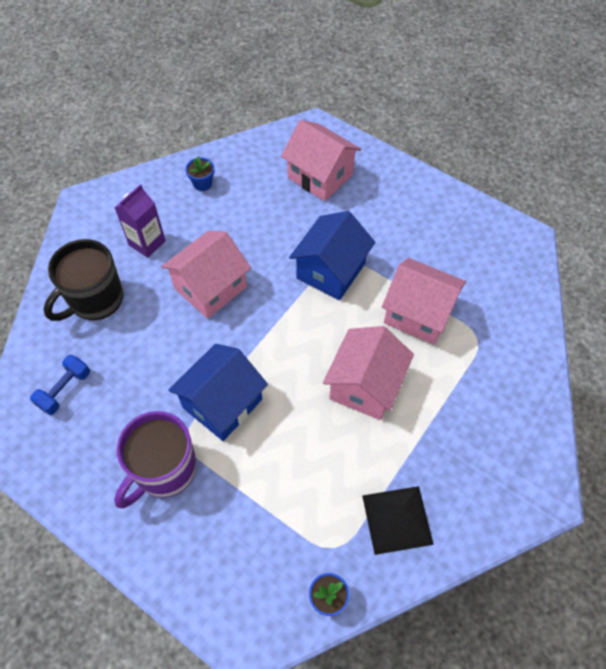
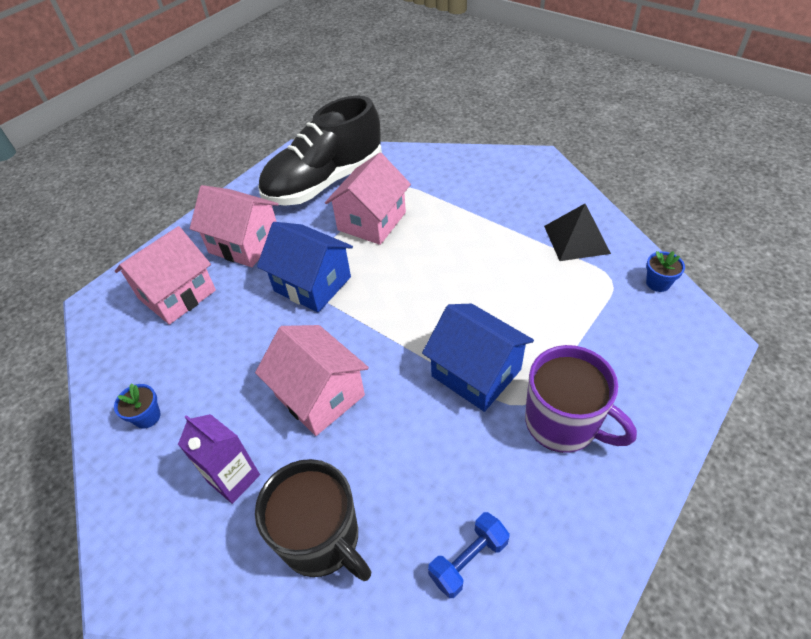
camera: 85 degrees left, 10 degrees down
blue dumbbell [30,355,90,415] -> blue dumbbell turned 75 degrees counterclockwise [428,512,510,598]
pink house [323,326,414,420] -> pink house moved to [190,185,279,267]
none -> black shoe [258,95,382,206]

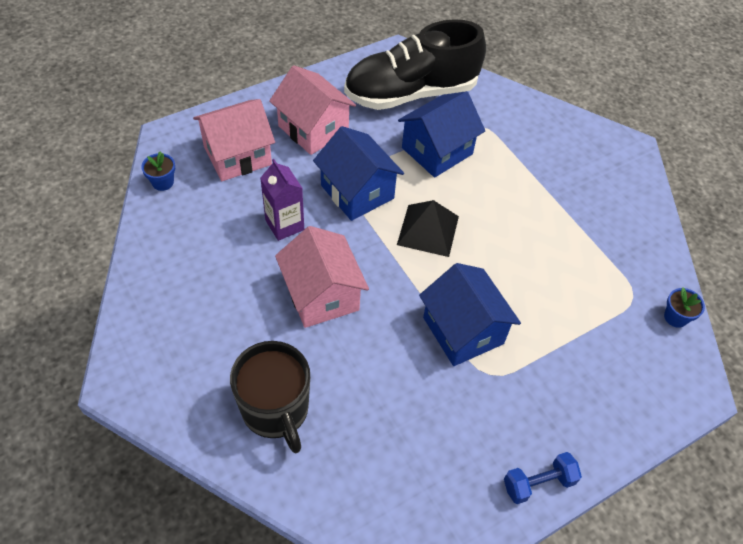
camera: 15 degrees right, 5 degrees up
blue flower pot [114,384,161,429] -> blue flower pot moved to [141,151,175,191]
purple carton [178,414,260,504] -> purple carton moved to [260,159,304,241]
pink house [325,153,411,245] -> blue house [398,91,485,178]
blue dumbbell [428,512,510,598] -> blue dumbbell moved to [504,452,582,504]
purple mug [525,345,637,453] -> none
black pyramid [544,204,611,261] -> black pyramid moved to [397,200,459,257]

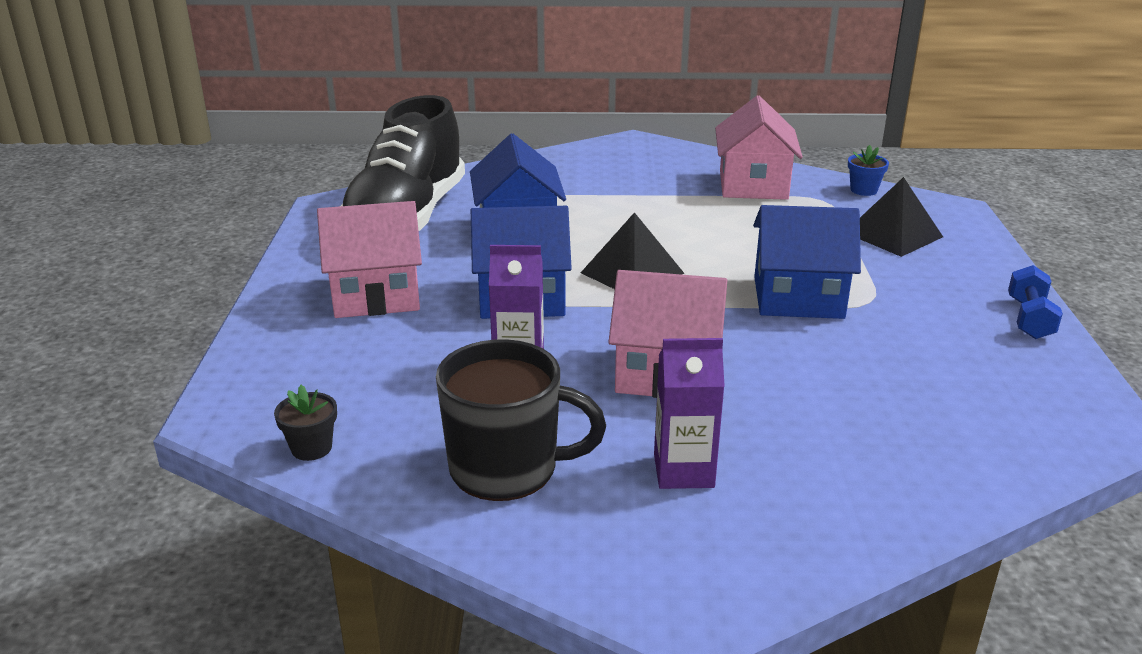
camera: 55 degrees left, 25 degrees down
blue flower pot [141,151,175,191] -> black flower pot [274,385,337,461]
pink house [193,99,275,181] -> pink house moved to [715,95,803,200]
black mug [230,341,310,453] -> black mug moved to [436,339,606,501]
none -> purple carton [654,338,725,489]
none -> black pyramid [860,177,943,257]

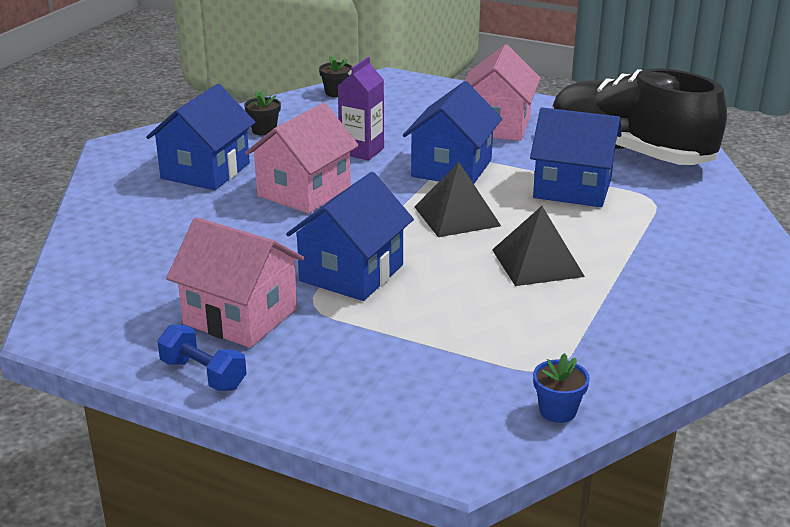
camera: 115 degrees right, 0 degrees up
black mug [436,339,606,501] -> black flower pot [244,90,281,136]
purple carton [654,338,725,489] -> blue house [146,84,256,190]
pink house [715,95,803,200] -> pink house moved to [166,217,304,348]
black pyramid [860,177,943,257] -> black pyramid moved to [492,206,585,286]

